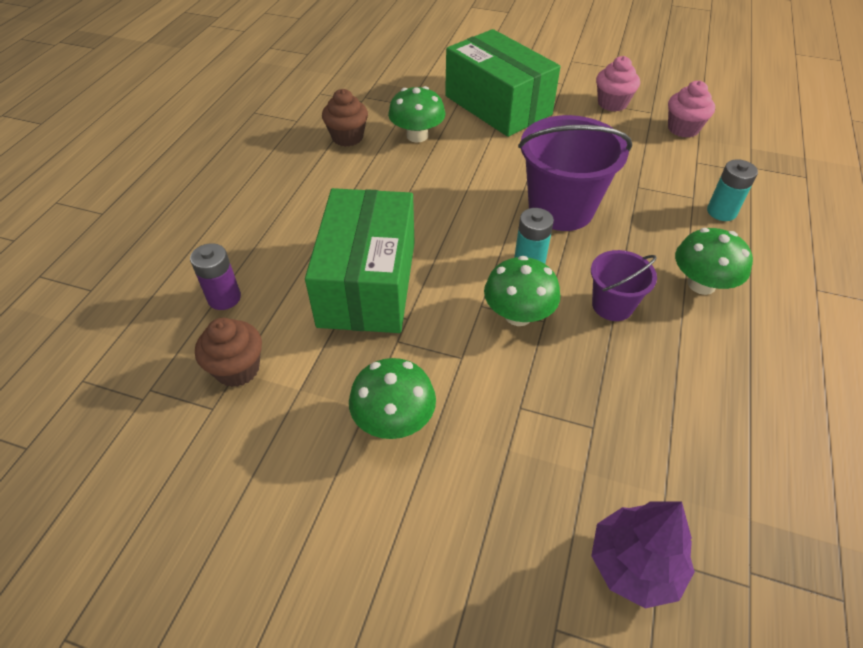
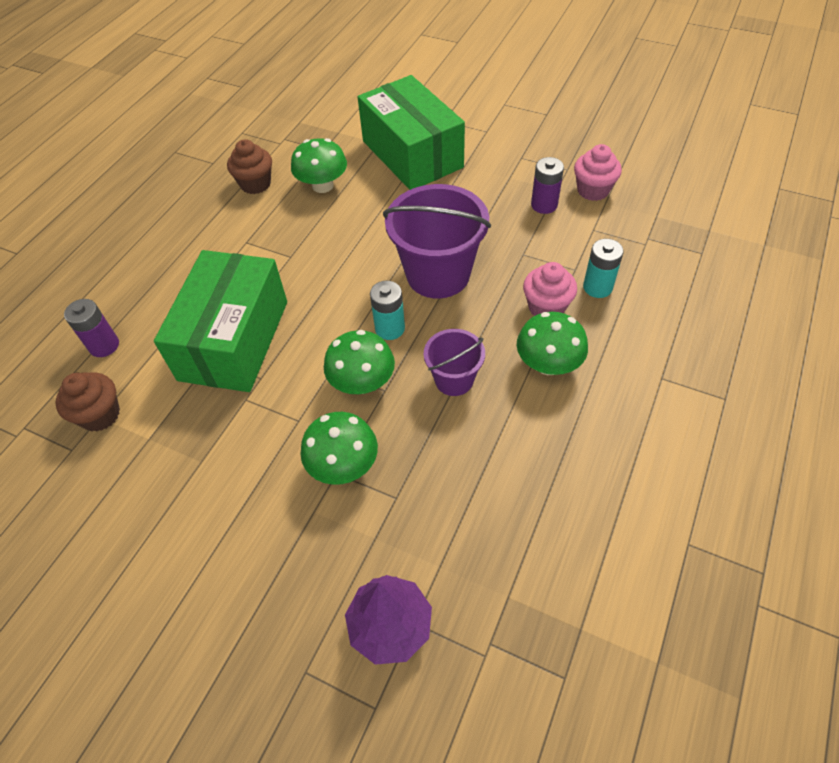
camera: 10 degrees right, 5 degrees up
green mushroom [349,358,436,439] -> green mushroom moved to [300,412,378,485]
pink cupcake [596,56,640,112] -> pink cupcake moved to [523,262,577,316]
none -> purple battery [531,157,564,214]

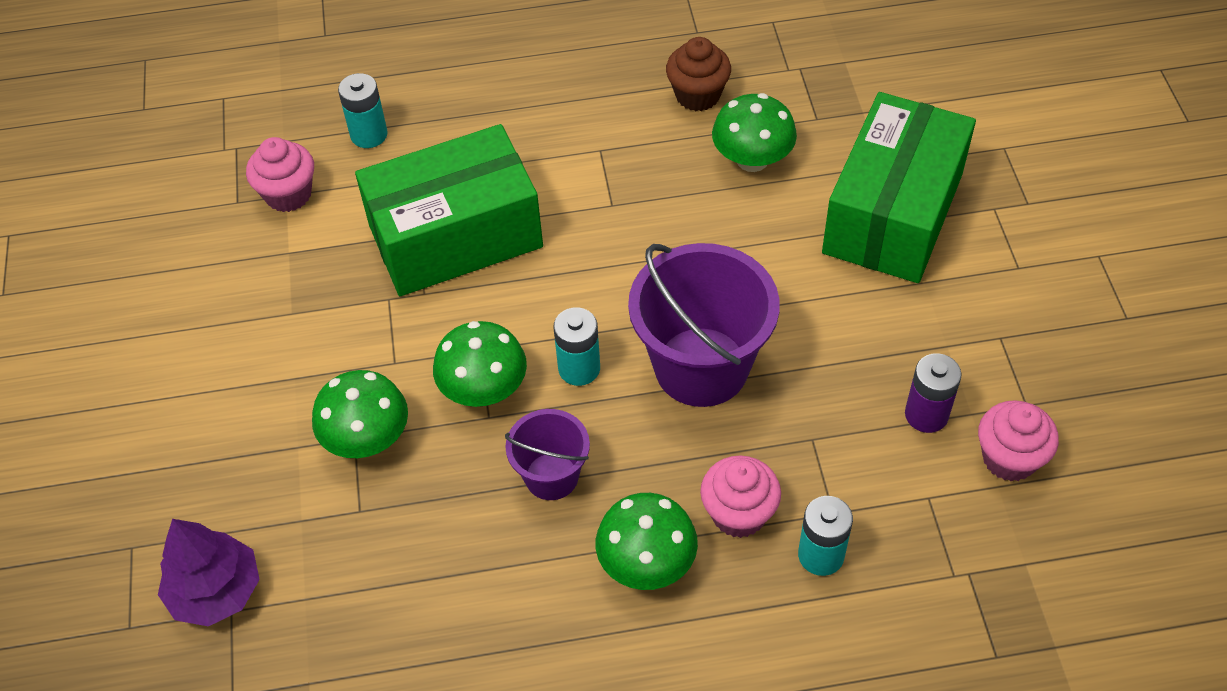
camera: 55 degrees right, 0 degrees up
brown cupcake [55,372,120,432] -> pink cupcake [246,137,314,212]
purple battery [64,299,119,357] -> turquoise battery [338,73,388,148]

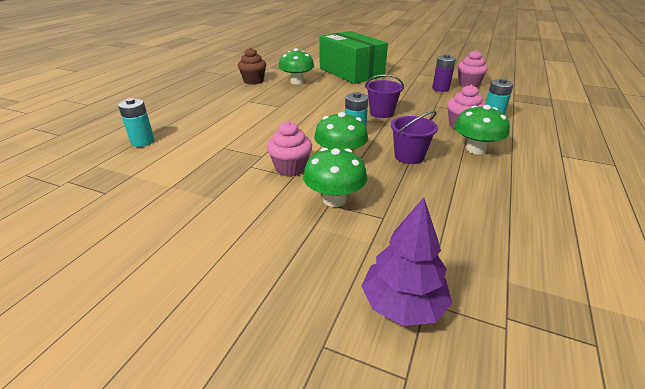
camera: 60 degrees left, 20 degrees down
pink cupcake [246,137,314,212] -> pink cupcake moved to [267,121,312,177]
green box [355,124,543,296] -> none
purple bucket [628,243,780,407] -> purple bucket [365,74,404,118], size x0.55

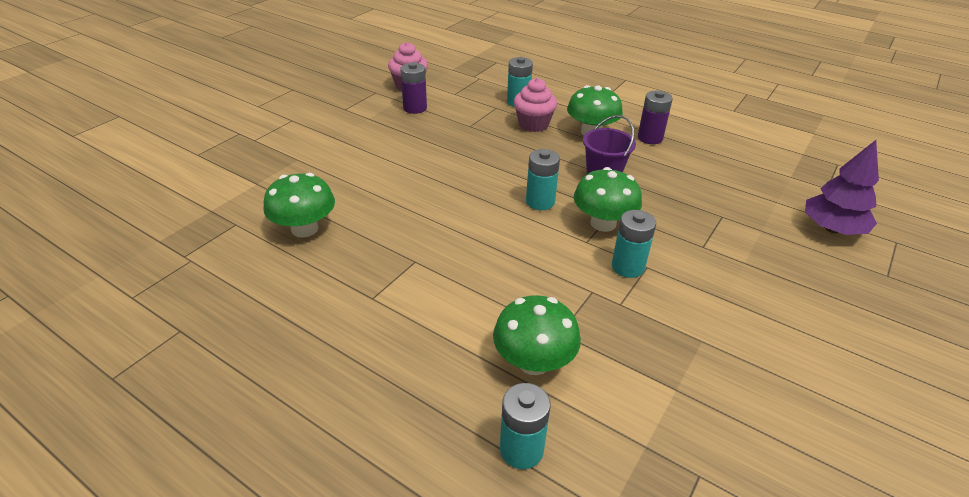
camera: 80 degrees left, 5 degrees up
brown cupcake [238,47,266,85] -> none
pink cupcake [267,121,312,177] -> turquoise battery [612,210,656,278]
green mushroom [303,148,367,207] -> green mushroom moved to [493,295,581,375]
green box [320,31,388,84] -> none
purple bucket [365,74,404,118] -> none
none -> purple battery [638,91,673,144]

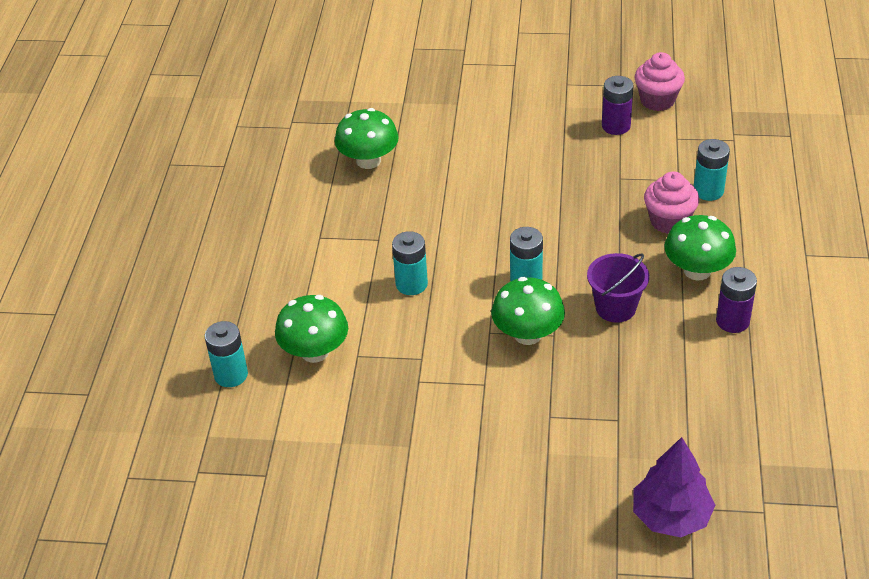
camera: 65 degrees right, 5 degrees up
turquoise battery [612,210,656,278] -> turquoise battery moved to [392,231,428,295]

